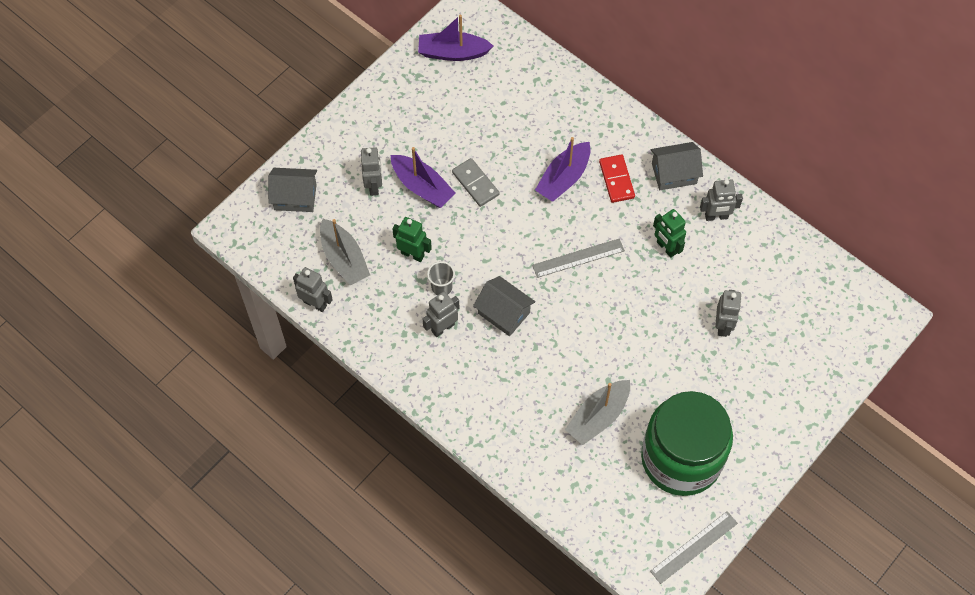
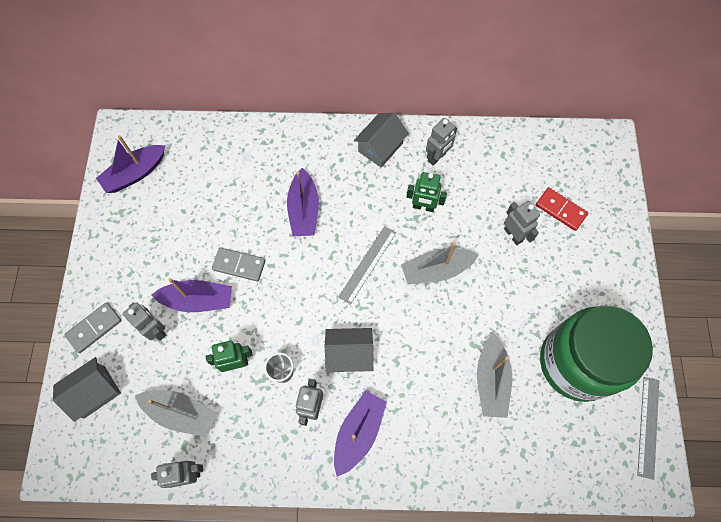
camera: 40 degrees left, 5 degrees up
red domino [599,154,635,203] -> red domino moved to [536,187,588,231]
none -> grey domino [64,302,122,353]
none -> purple boat [334,391,387,476]
none -> grey boat [401,243,479,285]

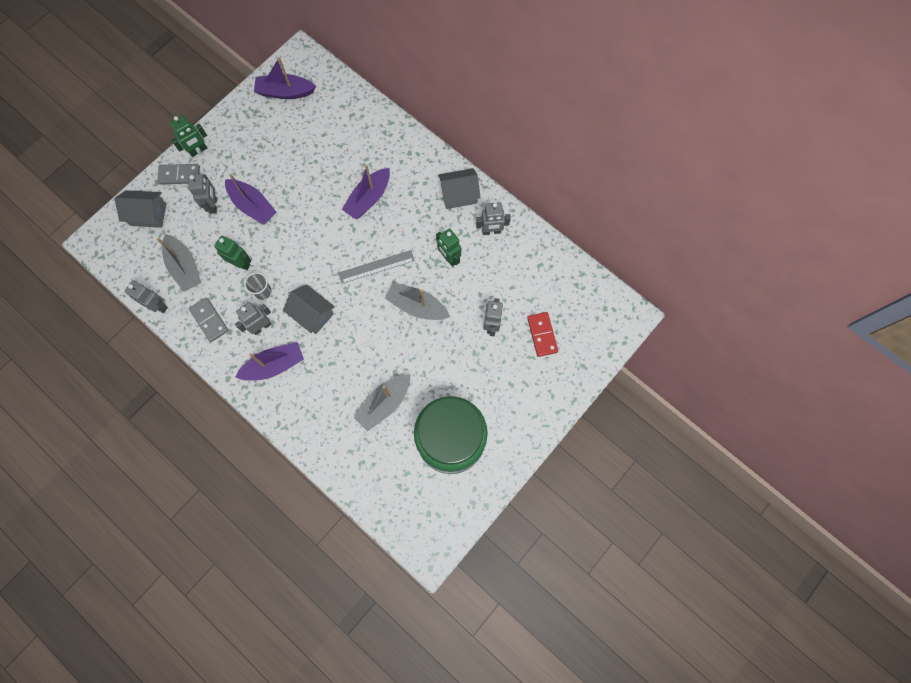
camera: 40 degrees right, 5 degrees up
grey domino [212,247,266,282] -> grey domino moved to [189,297,229,342]
grey ruler [637,377,660,480] -> none
none -> green robot [170,115,207,157]

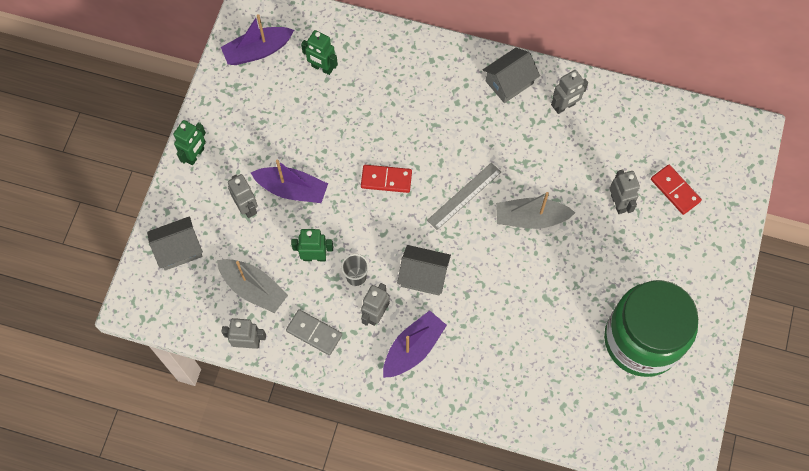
camera: 25 degrees left, 5 degrees down
grey domino [157,164,200,184] -> none
purple boat [342,165,390,219] -> none
grey boat [354,374,410,431] -> none
green robot [436,228,461,266] -> green robot moved to [301,30,338,75]
none -> red domino [361,165,412,193]

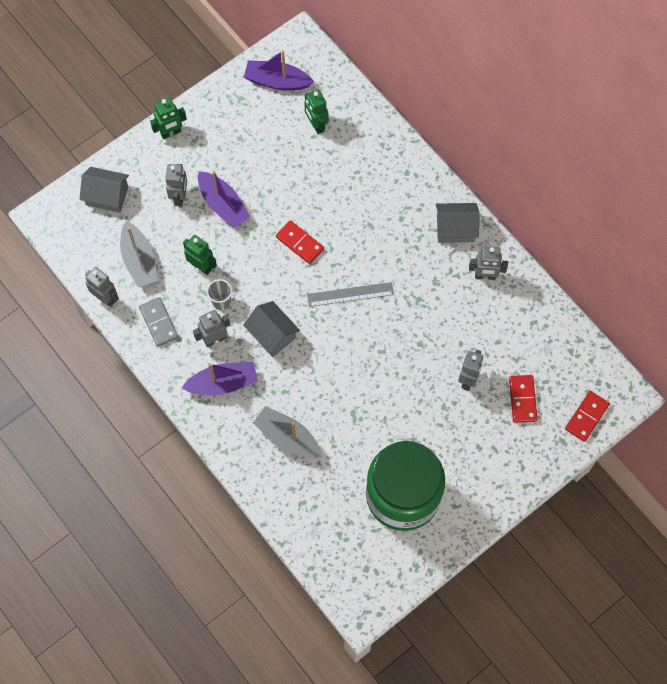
camera: 35 degrees right, 0 degrees up
grey boat [496,192,575,229] -> grey boat moved to [253,406,322,458]
none -> red domino [565,391,610,442]

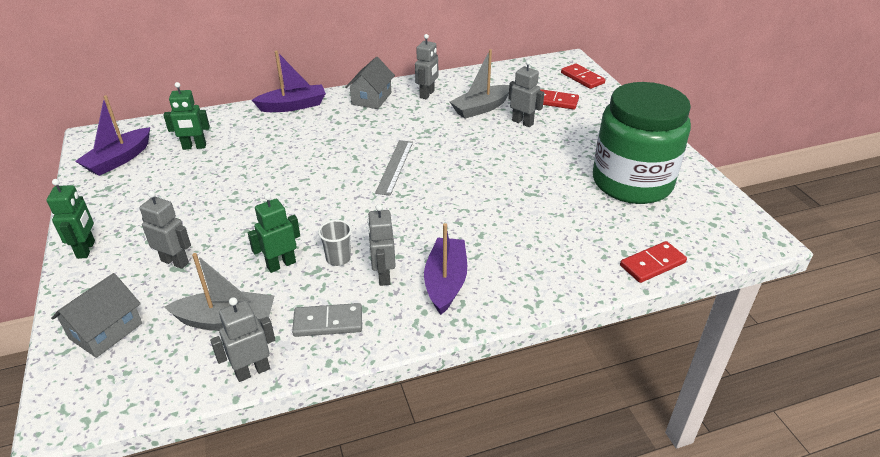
camera: 70 degrees left, 30 degrees down
purple boat [198,170,250,228] -> purple boat moved to [252,50,326,112]
grey house [243,301,300,357] -> none
grey boat [253,406,322,458] -> grey boat moved to [450,49,509,119]
red domino [276,220,324,264] -> red domino moved to [620,241,687,283]

